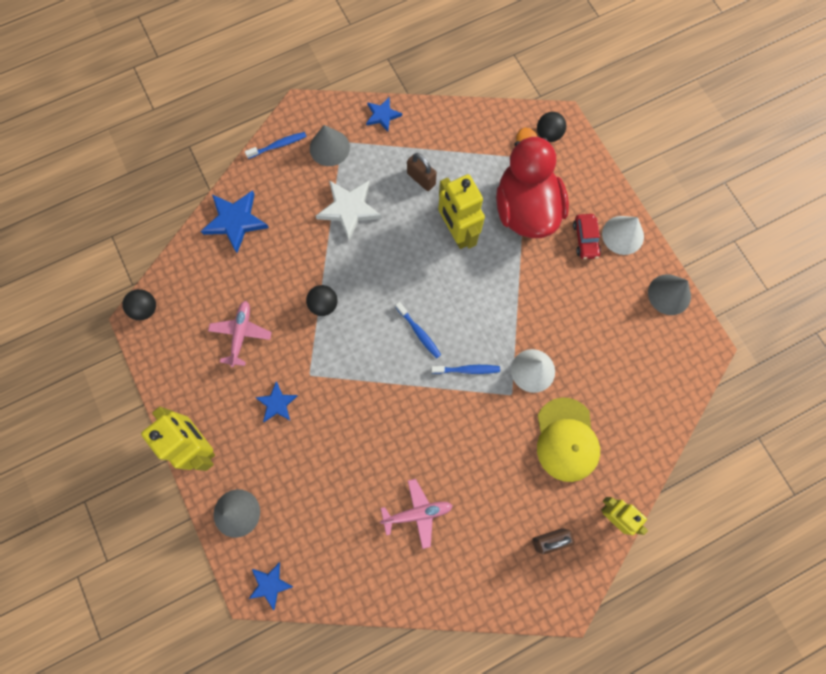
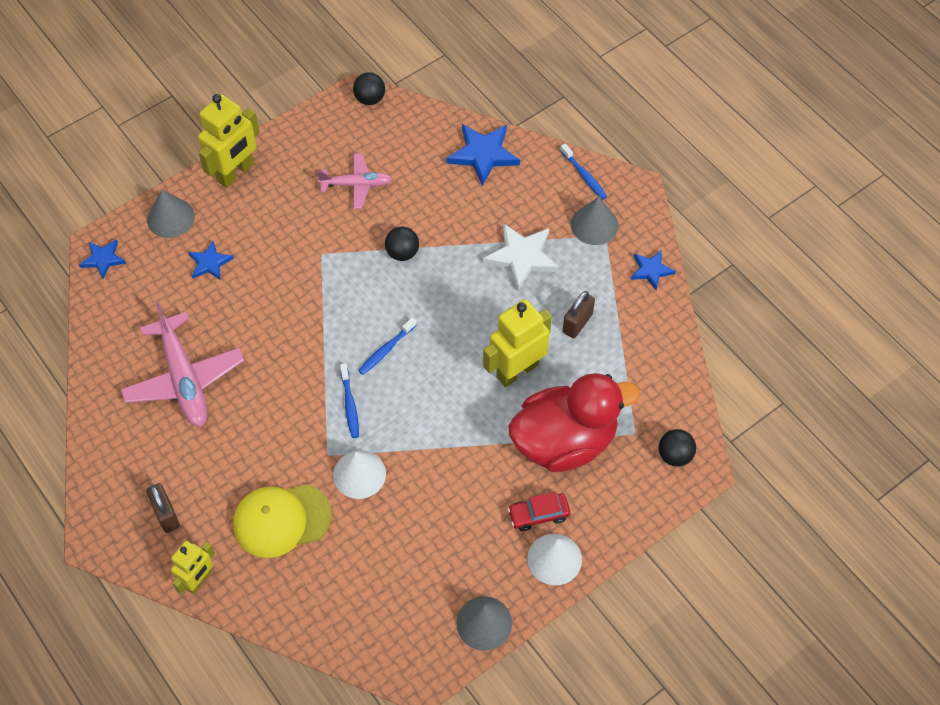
camera: 80 degrees right, 15 degrees down
blue star [255,382,298,422] -> blue star moved to [188,241,234,280]
pink plane [380,479,453,549] -> pink plane [121,303,244,427], size x1.68

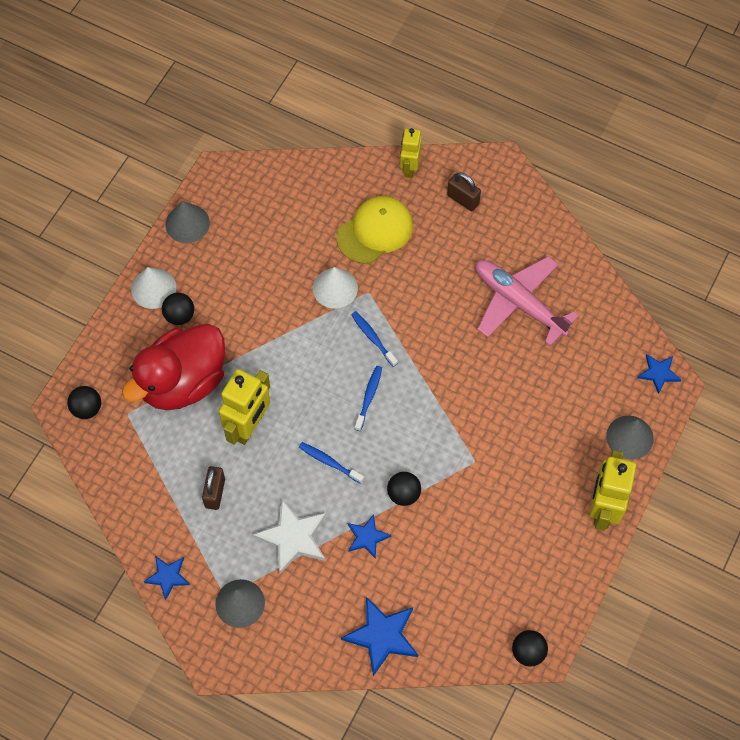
camera: 155 degrees right, 5 degrees up
blue star [188,241,234,280] -> blue star moved to [348,514,391,559]
pink plane [317,153,392,209] -> none
red car [508,492,570,531] -> black ball [162,293,194,325]
blue toothbrush [560,143,607,200] -> blue toothbrush moved to [299,442,364,484]

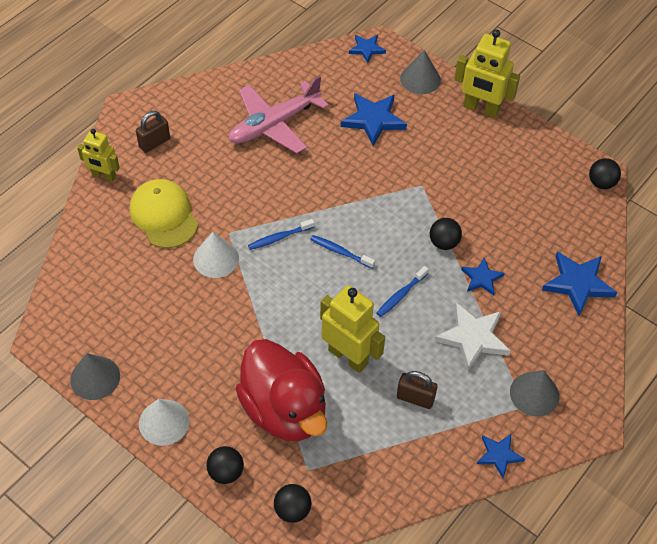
camera: 80 degrees left, 10 degrees down
black ball [162,293,194,325] -> black ball moved to [206,446,244,484]
none -> blue star [341,93,407,146]

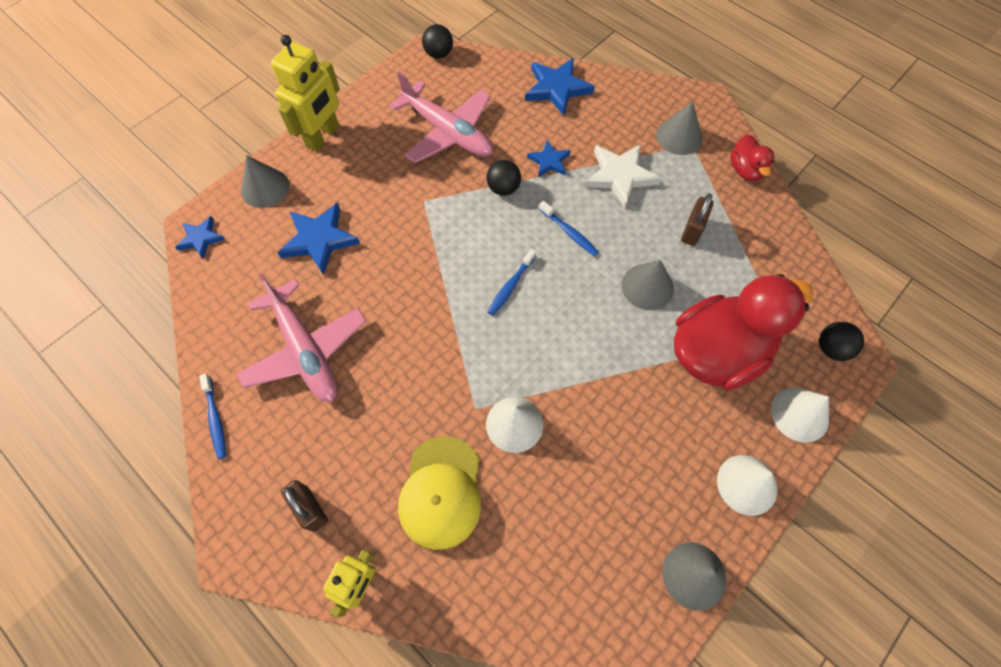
camera: 85 degrees left, 10 degrees up
yellow cap [130,179,198,248] -> yellow cap turned 60 degrees counterclockwise [398,436,481,550]
black ball [206,446,244,484] -> white cone [771,387,829,443]
blue toothbrush [248,219,314,250] -> blue toothbrush moved to [199,374,226,459]
yellow robot [320,285,385,373] -> grey cone [622,260,674,310]
blue star [477,434,525,478] -> red duck [730,134,774,181]
none -> pink plane [389,72,493,163]

